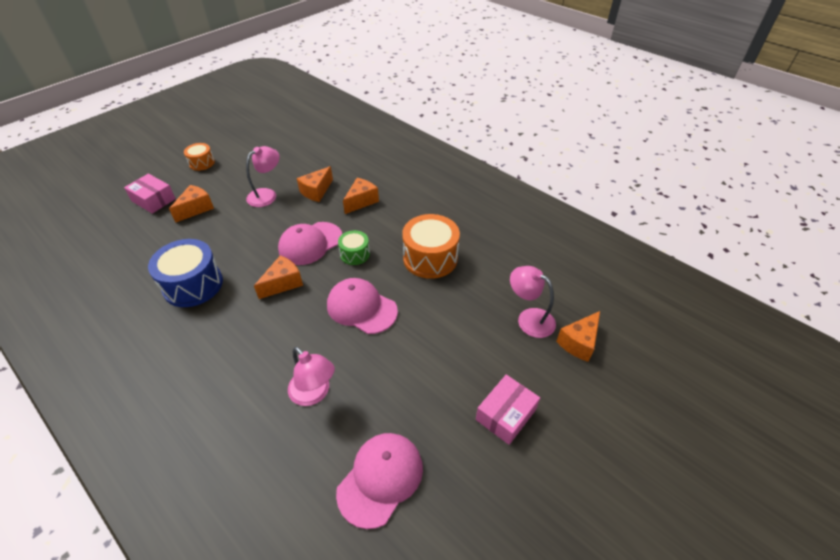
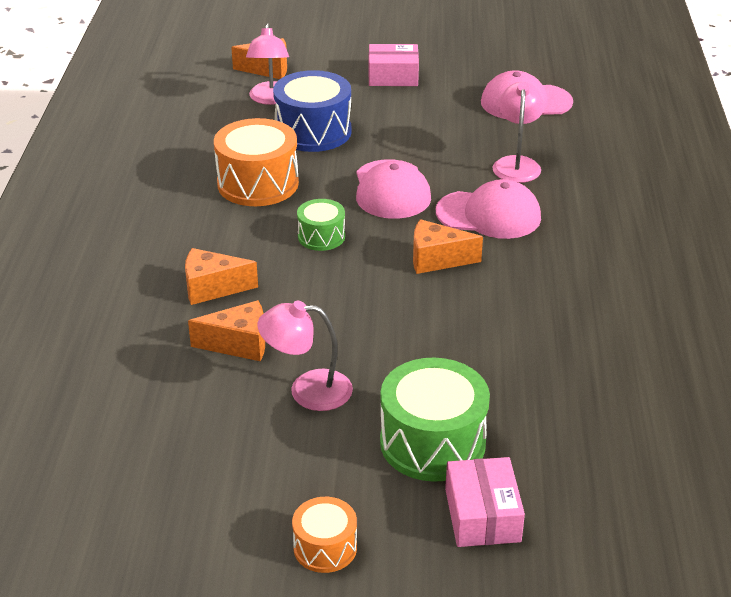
camera: 130 degrees left, 10 degrees down
blue drum [148,239,223,307] -> blue drum moved to [273,70,352,152]
orange cheese [169,185,214,223] -> green drum [380,358,490,482]
pink cap [278,222,342,265] -> pink cap moved to [436,179,541,239]

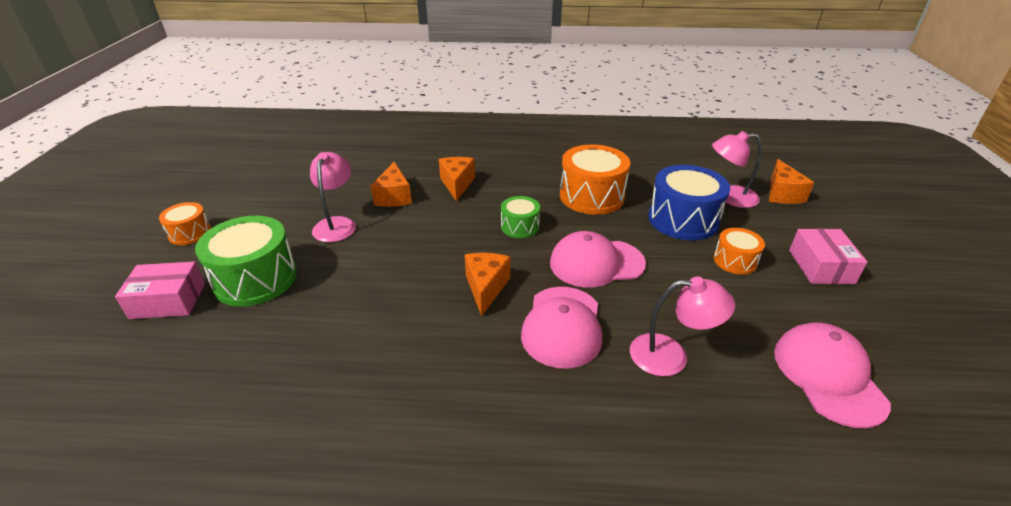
camera: 90 degrees right, 0 degrees up
none -> orange drum [714,228,765,275]

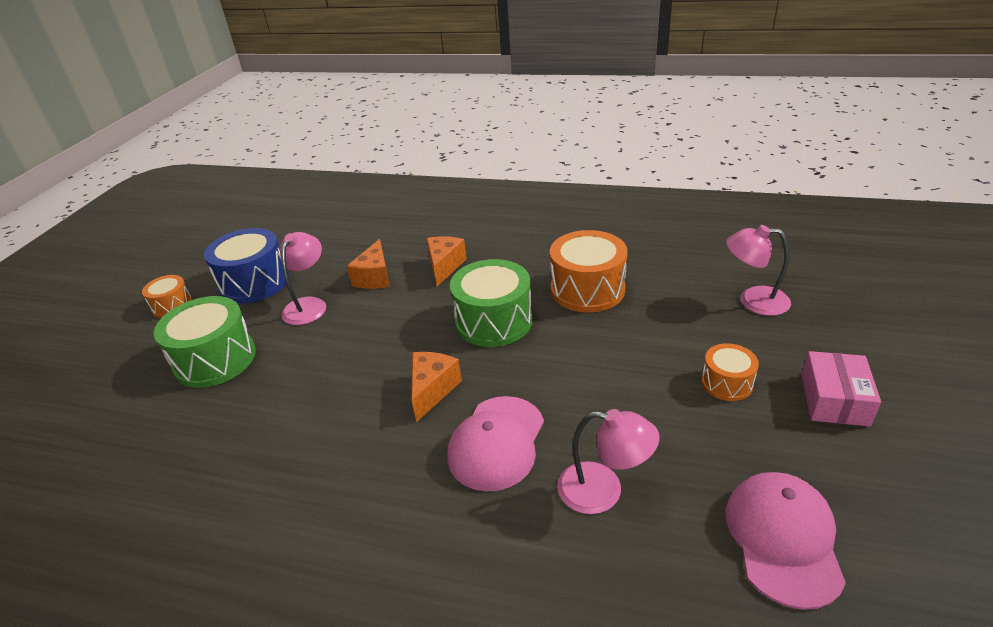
camera: 15 degrees right, 0 degrees up
pink box [115,261,205,319] -> none
green drum [501,196,540,238] -> green drum [450,259,532,347], size x1.82
pink cap [550,231,646,288] -> none
blue drum [648,165,730,241] -> blue drum moved to [204,228,289,304]
orange cheese [769,159,814,204] -> none

